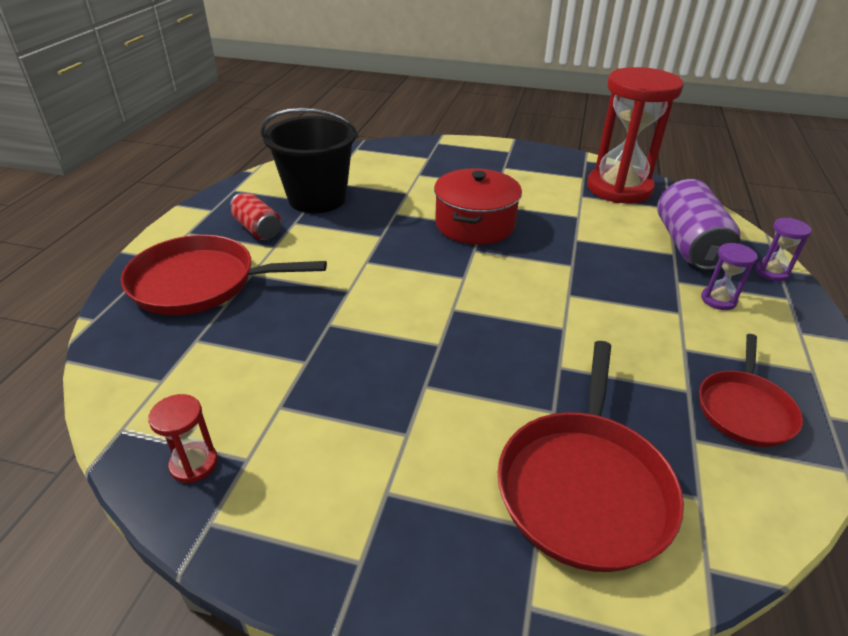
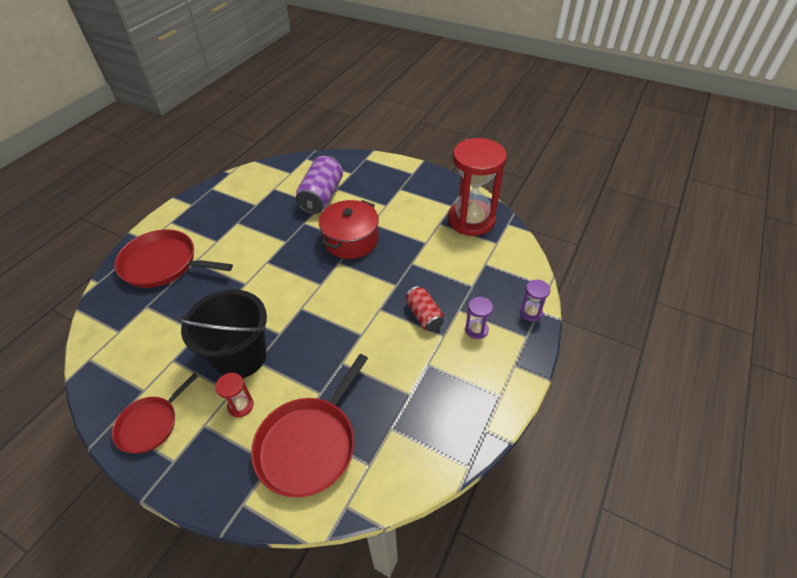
camera: 15 degrees right, 10 degrees up
red hourglass [148,394,218,483] -> red hourglass moved to [215,373,254,418]
red can [230,192,281,240] -> red can moved to [406,286,444,331]
black bucket [260,108,359,213] -> black bucket moved to [177,289,267,378]
purple can [657,179,741,270] -> purple can moved to [296,156,343,214]
red pan [699,334,803,447] -> red pan moved to [112,373,198,454]

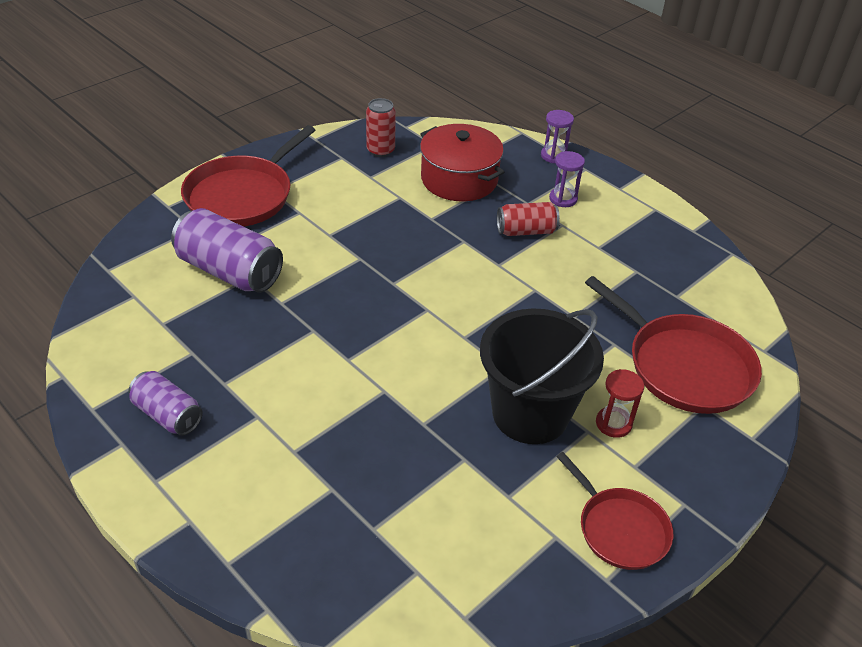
camera: 75 degrees left, 5 degrees down
red pan [115,229,233,288] -> red pan moved to [181,125,315,227]
red pot [319,200,379,259] -> red pot moved to [420,124,504,201]
red hourglass [448,138,507,236] -> red can [366,98,396,157]
none -> purple can [129,371,203,436]

